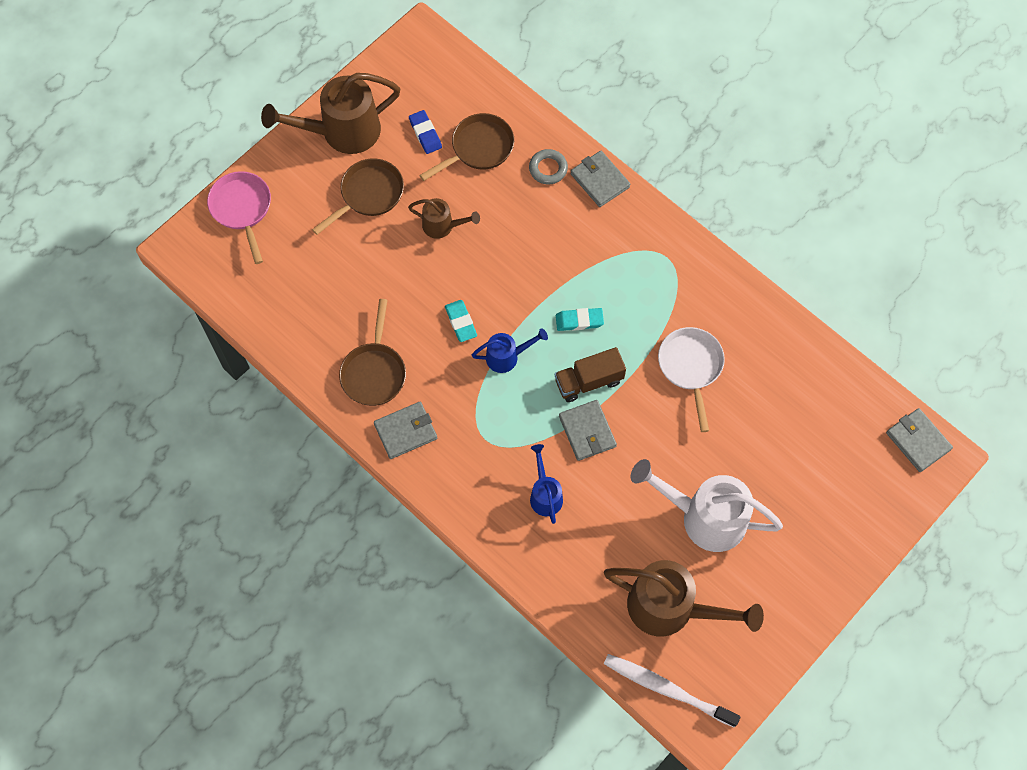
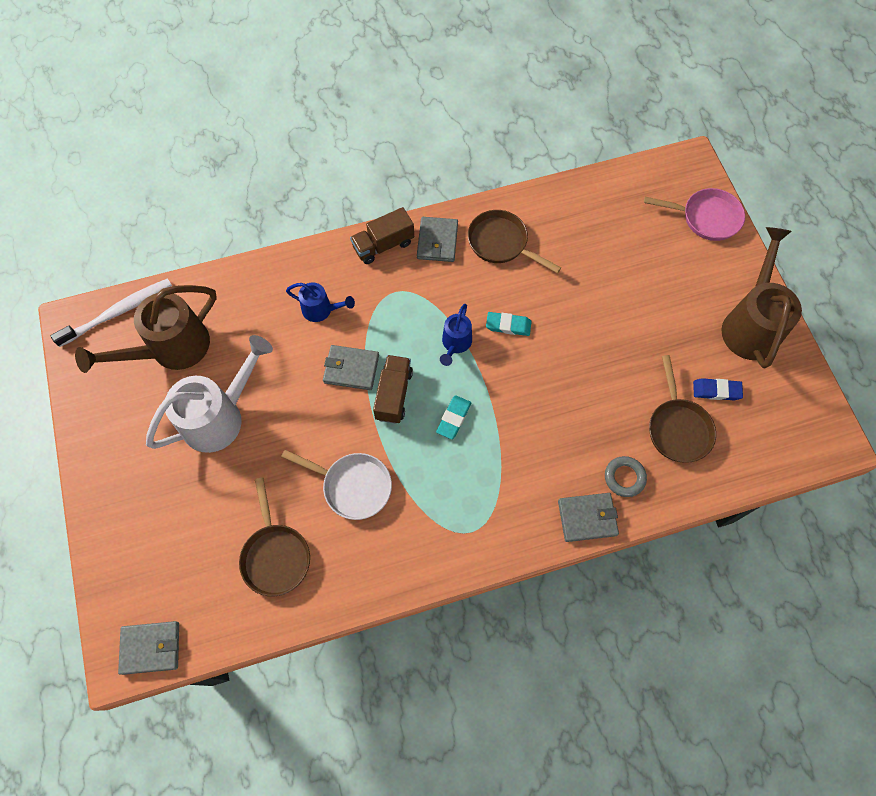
camera: 120 degrees right, 0 degrees up
brown pan [312,158,404,235] -> brown pan moved to [239,477,310,596]
brown watering can [408,198,480,239] -> none
none -> brown truck [350,207,414,264]

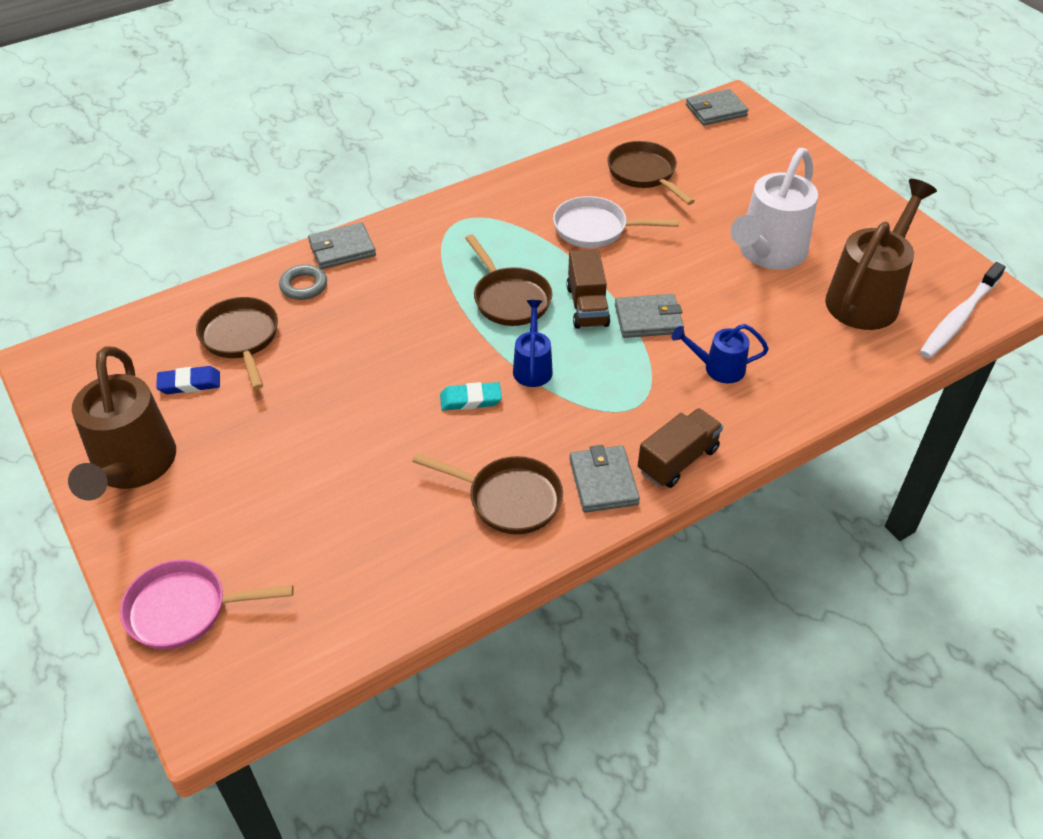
camera: 165 degrees right, 20 degrees down
turquoise eraser [436,395,471,440] -> brown pan [465,234,552,326]

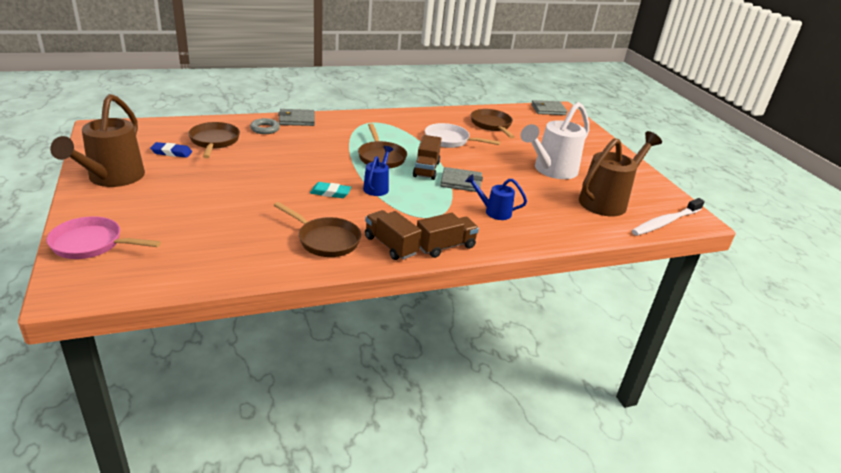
camera: 10 degrees right, 15 degrees down
grey wallet [569,445,640,513] -> brown truck [365,210,422,260]

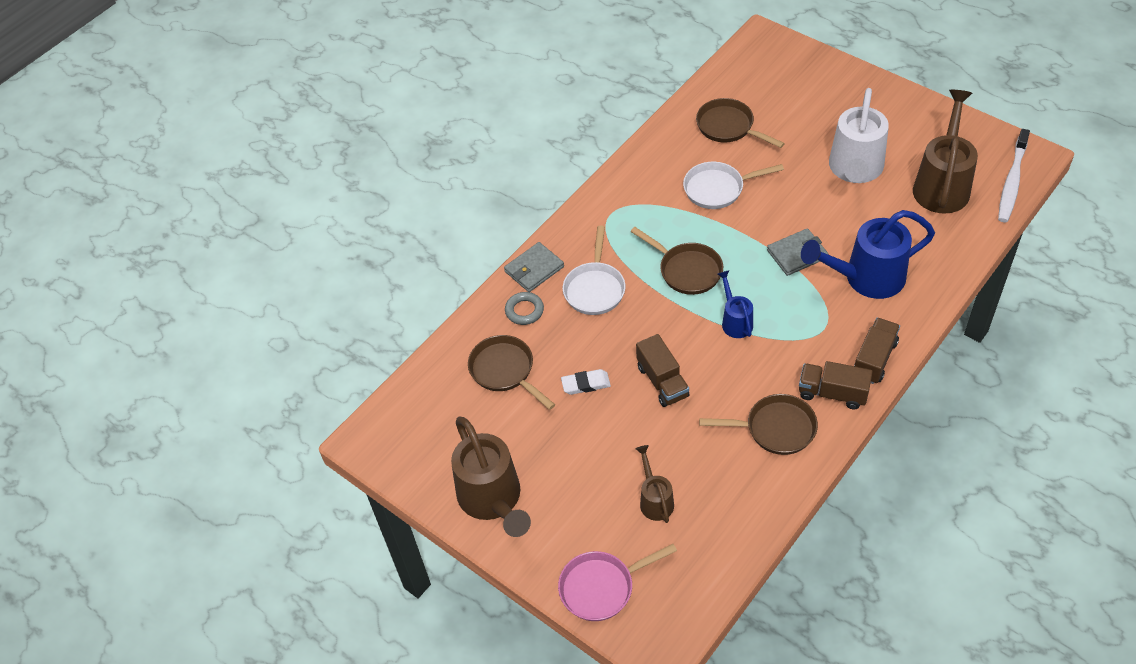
camera: 25 degrees left, 20 degrees up
blue eraser [150,142,192,158] -> none
turquoise eraser [310,182,351,198] -> none
brown truck [413,135,441,180] -> brown truck moved to [636,334,689,407]
blue watering can [465,174,527,220] -> blue watering can [801,210,935,299], size x1.92
grey wallet [531,100,567,115] -> none
none -> white eraser [561,369,611,395]
none -> white pan [563,226,625,315]
none -> brown watering can [636,445,674,523]

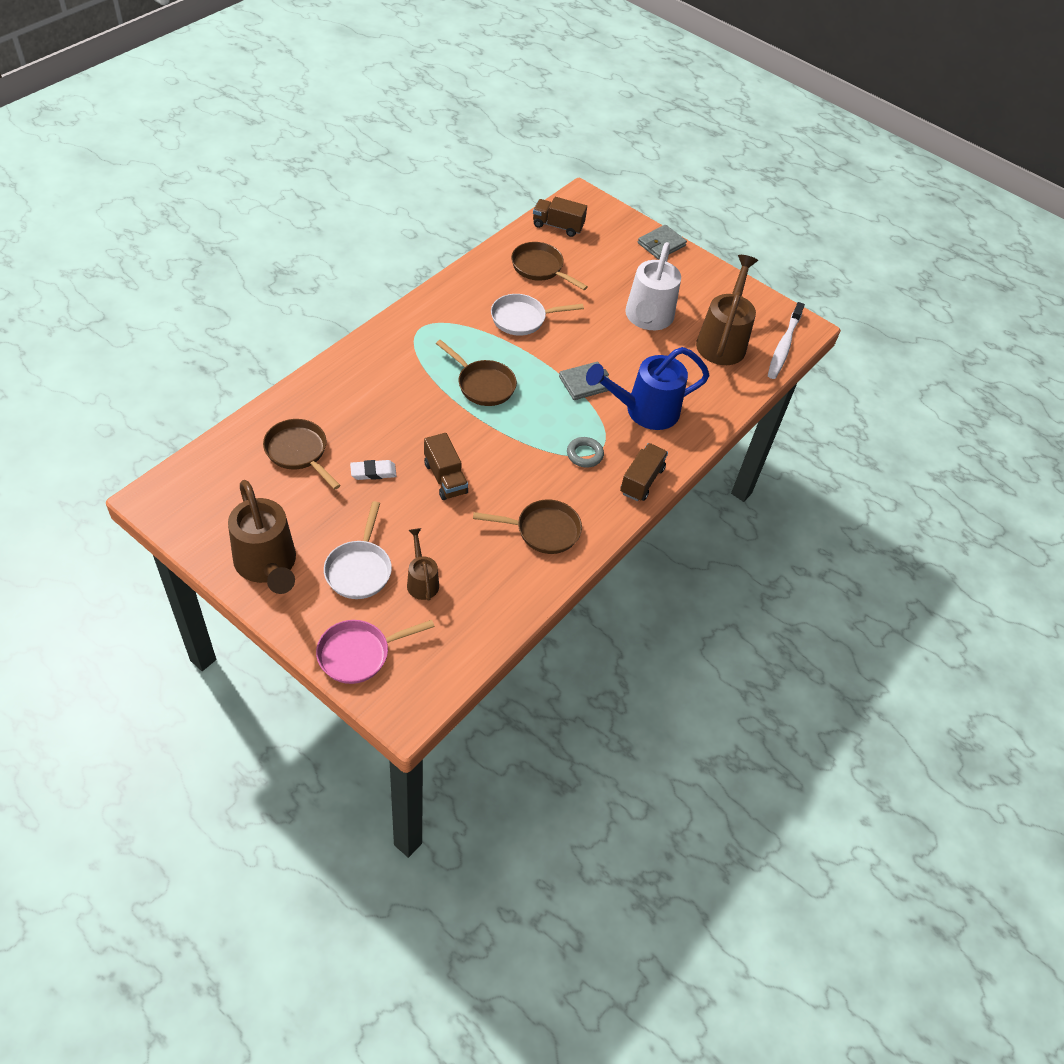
camera: 10 degrees left, 0 degrees up
grey wallet [504,242,564,292] -> grey wallet moved to [638,225,687,260]
grey ring [505,292,544,325] -> grey ring moved to [567,437,604,468]
white pan [563,226,625,315] -> white pan moved to [324,501,392,599]
blue watering can [718,270,753,338] -> none
brown truck [799,361,873,410] -> brown truck moved to [533,197,587,237]

